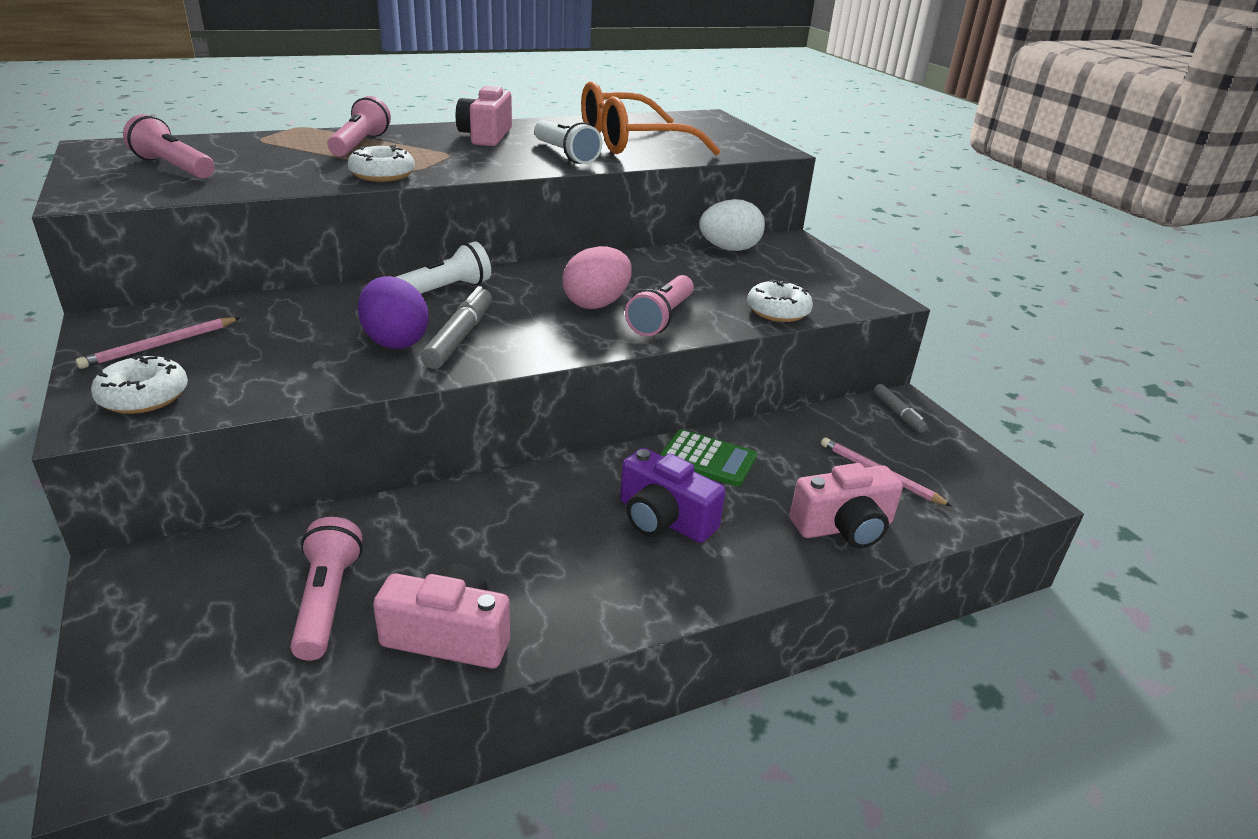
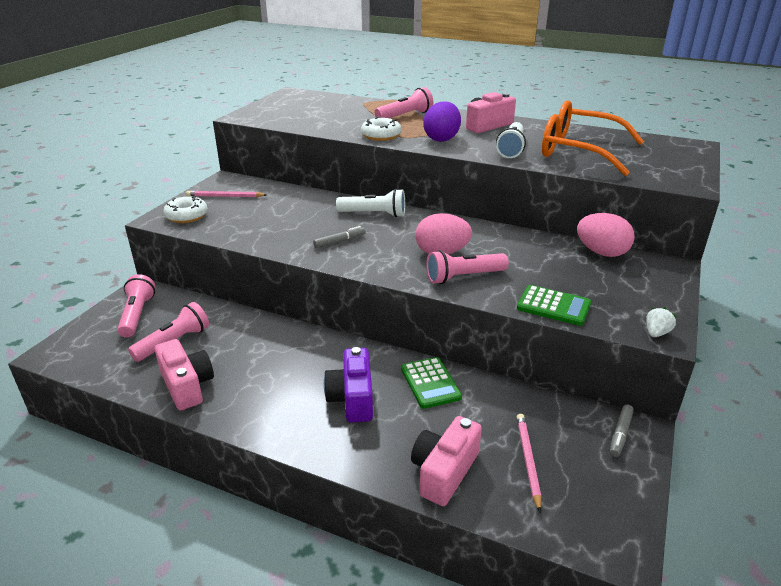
camera: 50 degrees right, 0 degrees up
pink flashlight [123,114,214,179] -> pink flashlight moved to [117,274,155,338]
purple egg [358,276,429,349] -> purple egg moved to [423,101,461,142]
grey marker [421,286,492,369] -> grey marker [313,226,366,248], size x0.61
white egg [699,199,765,251] -> pink egg [577,213,635,257]
white donut [747,279,813,322] -> green calculator [517,285,591,326]
pink camera [790,463,903,548] -> pink camera turned 90 degrees clockwise [411,416,482,506]
none -> white strawberry [646,307,676,337]

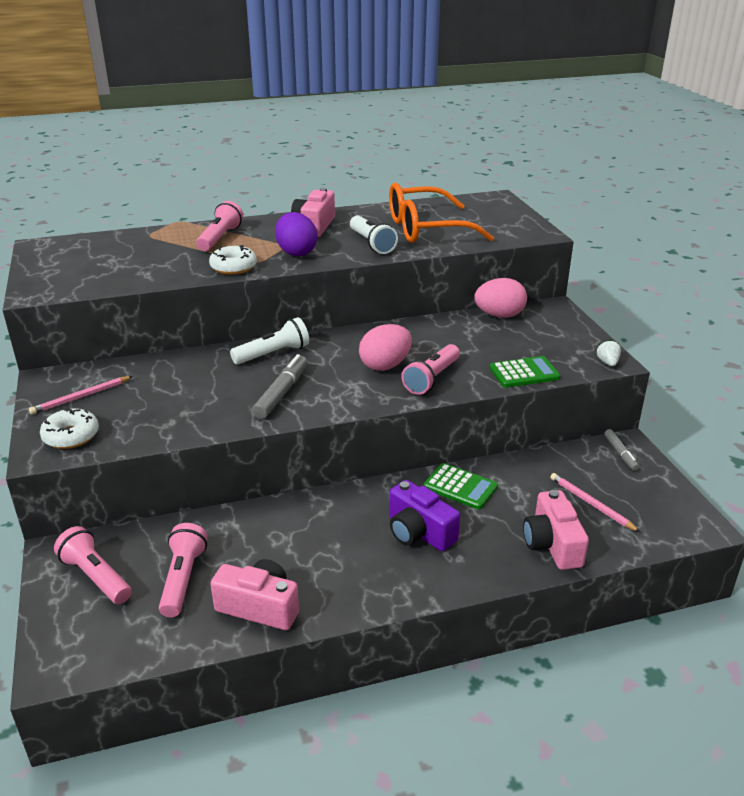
camera: 40 degrees left, 0 degrees up
grey marker [313,226,366,248] -> grey marker [252,354,307,419], size x1.64

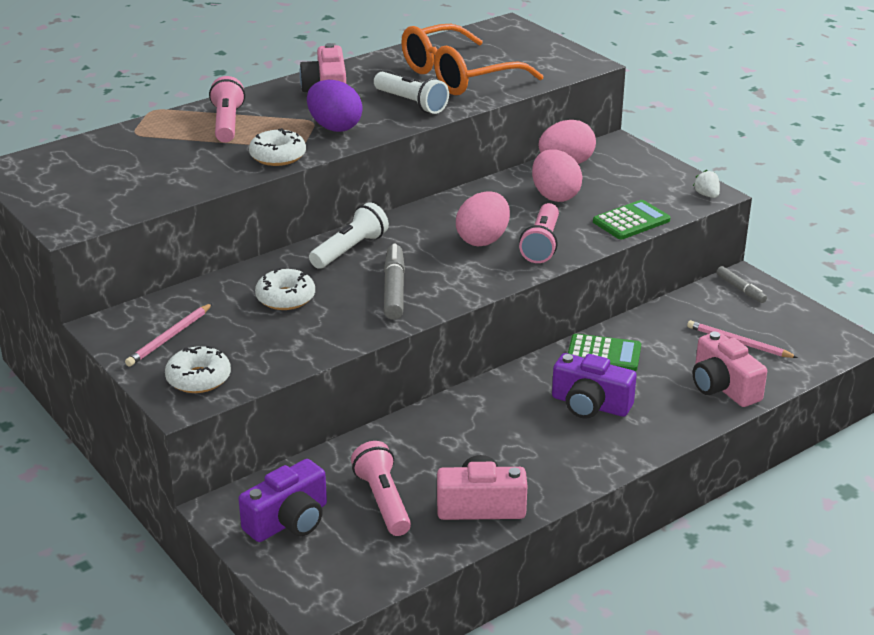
camera: 20 degrees left, 0 degrees up
pink flashlight [54,526,132,604] -> purple camera [238,459,327,542]
none -> white donut [255,268,315,310]
none -> pink egg [532,149,582,202]

